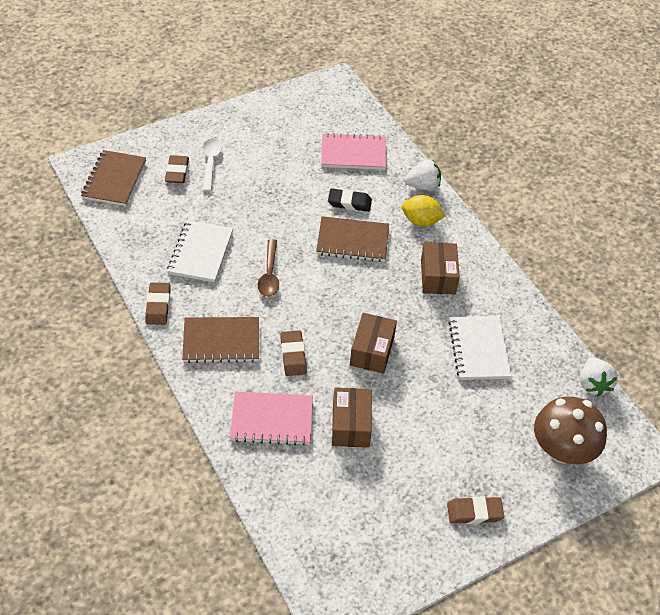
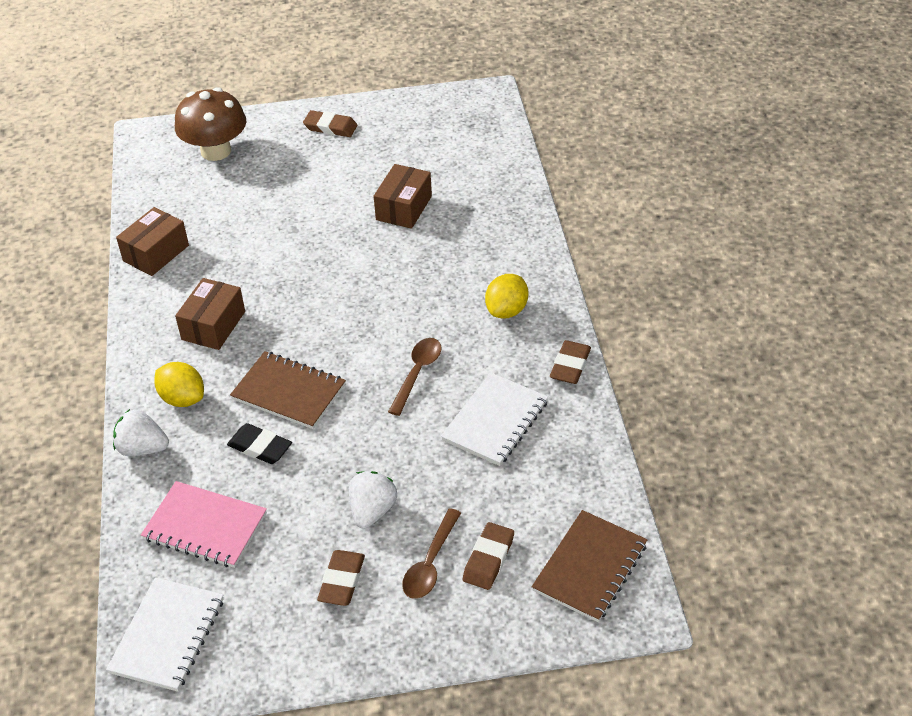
camera: 155 degrees left, 5 degrees down
brown notebook [182,317,259,363] -> yellow lemon [485,274,528,318]
white spoon [203,138,222,192] -> brown spoon [402,508,461,599]
pink notebook [230,392,313,446] -> none
brown eraser [280,330,307,376] -> brown eraser moved to [317,550,365,606]
brown box [350,313,397,374] -> brown box moved to [116,207,189,276]
white notebook [449,316,512,380] -> white notebook moved to [106,577,223,692]
white strawberry [581,357,618,396] -> white strawberry moved to [349,471,397,529]

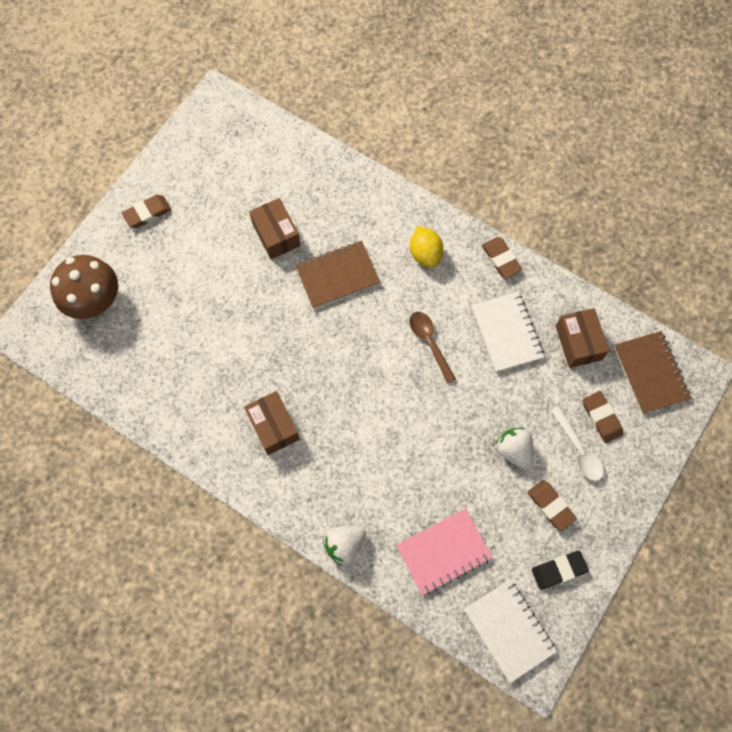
camera: 50 degrees left, 25 degrees up
brown box [116,207,189,276] -> brown box moved to [556,308,609,368]
yellow lemon [155,362,204,407] -> none
black eraser [227,423,292,464] -> black eraser moved to [532,551,589,590]
brown notebook [230,351,346,429] -> brown notebook moved to [295,241,380,309]
brown spoon [402,508,461,599] -> white spoon [550,406,604,481]

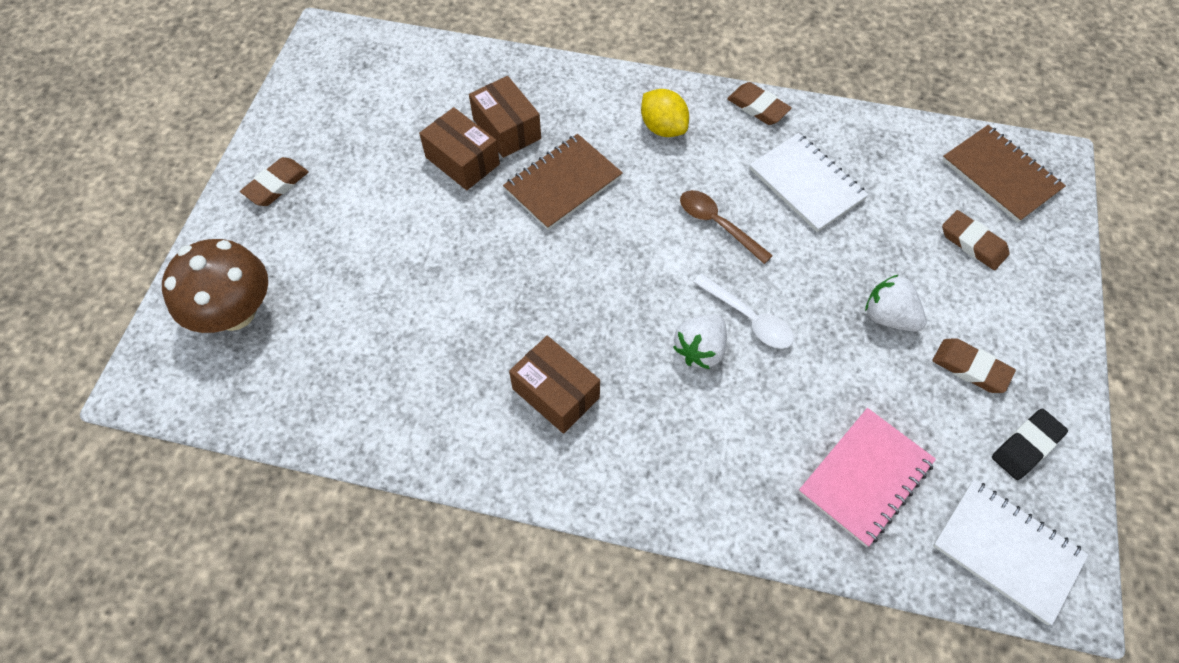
camera: 20 degrees left, 10 degrees down
white strawberry [323,526,366,565] -> white strawberry moved to [673,314,727,369]
white spoon [550,406,604,481] -> white spoon moved to [693,273,794,349]
brown box [556,308,609,368] -> brown box moved to [469,76,541,158]

